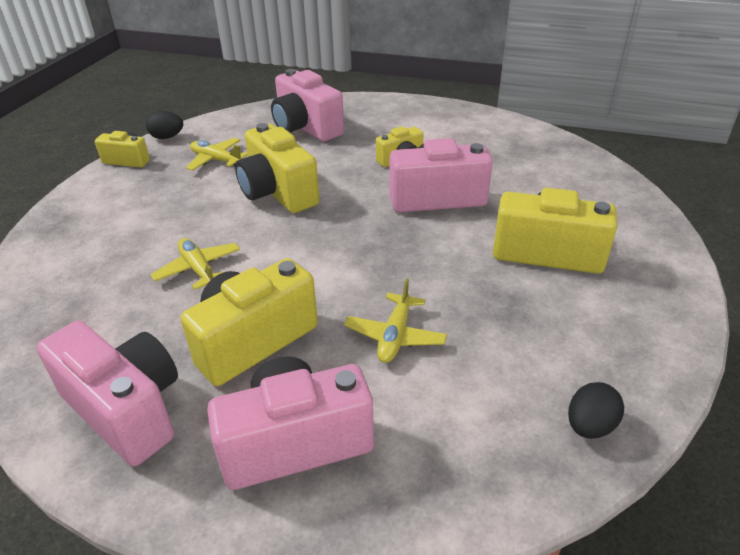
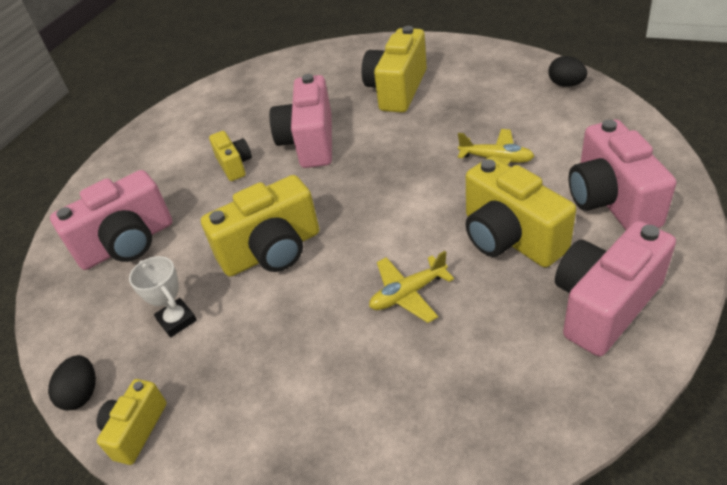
camera: 80 degrees left, 5 degrees up
yellow plane [186,138,248,171] -> white trophy [129,256,197,337]

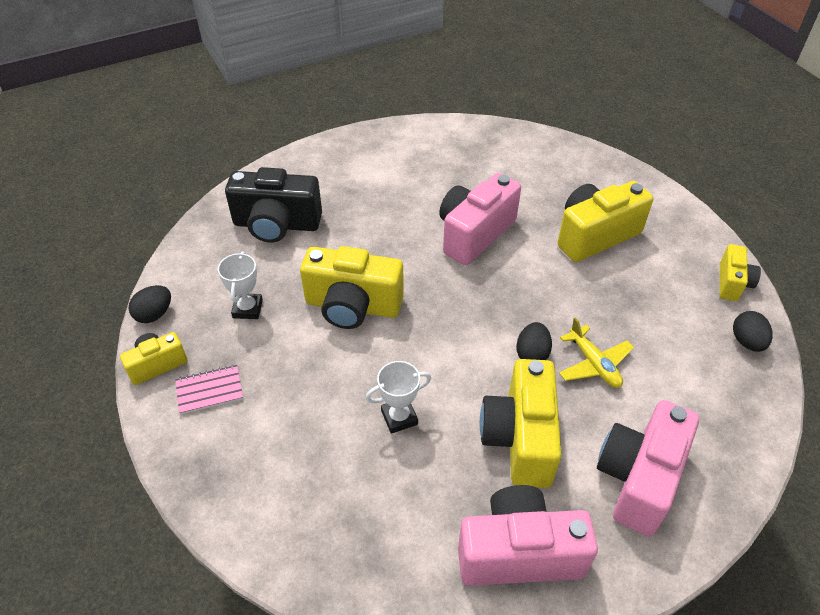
camera: 35 degrees right, 5 degrees up
pink camera [50,170,173,270] -> black camera [225,167,322,243]
yellow camera [209,131,252,181] -> yellow camera moved to [720,244,761,301]
yellow plane [369,251,454,323] -> white trophy [366,361,431,434]
none -> pink notebook [175,365,243,415]
none -> black egg [516,322,552,360]

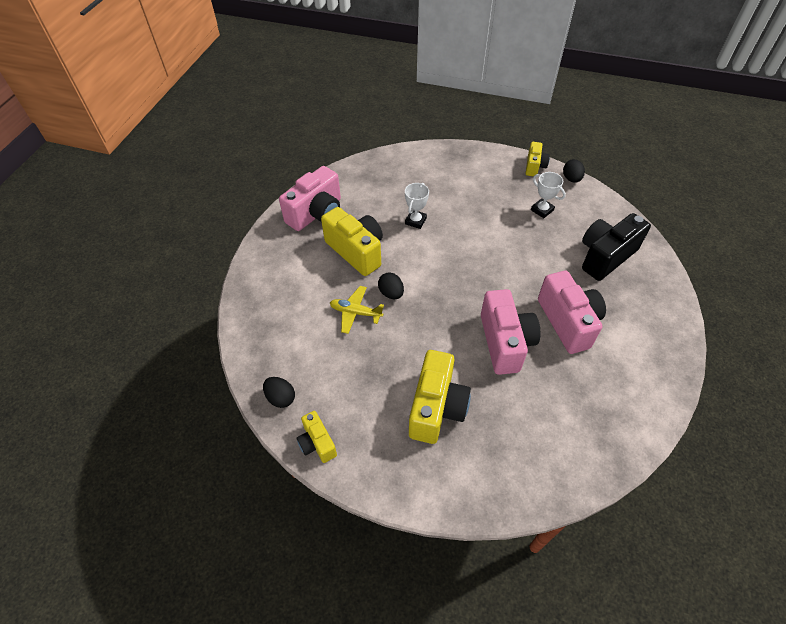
camera: 135 degrees right, 5 degrees up
pink notebook [175,365,243,415] -> none
yellow camera [300,246,404,329] -> none
pink camera [597,400,699,536] -> pink camera moved to [538,271,606,354]

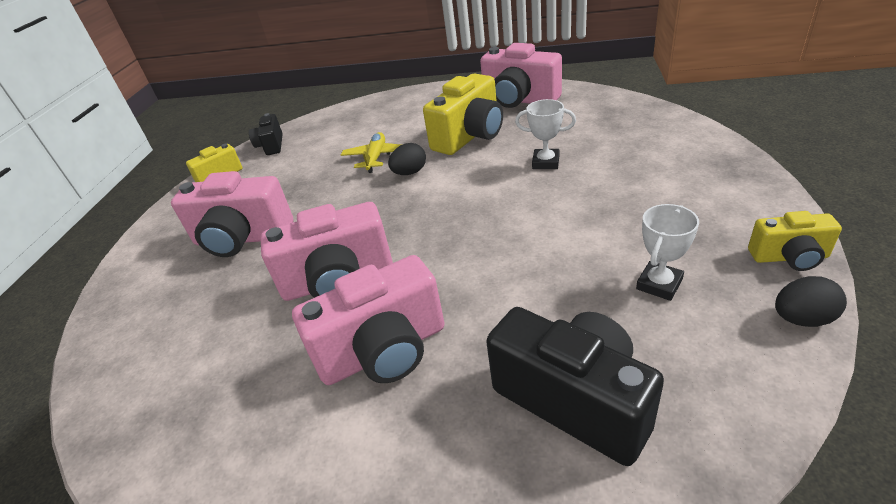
camera: 85 degrees right, 15 degrees down
black egg [263,377,295,408] -> black camera [249,113,283,155]
yellow camera [409,350,471,444] -> pink camera [171,171,293,257]

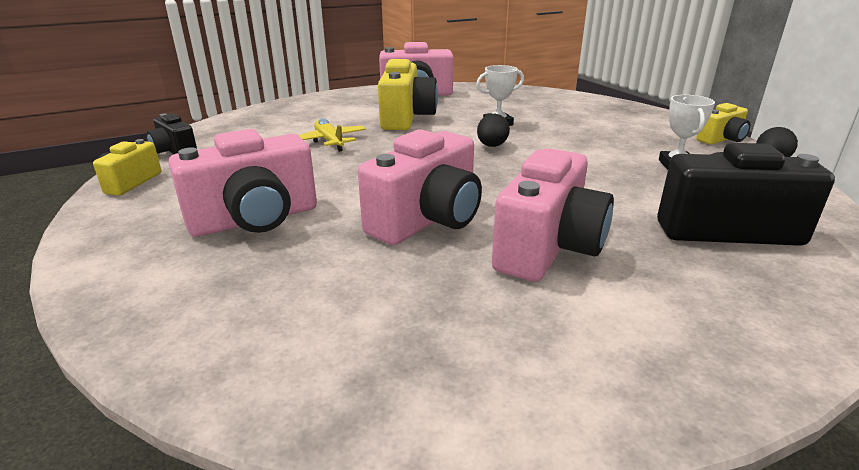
camera: 40 degrees left, 10 degrees down
black egg [388,143,426,175] -> black egg moved to [477,114,510,147]

